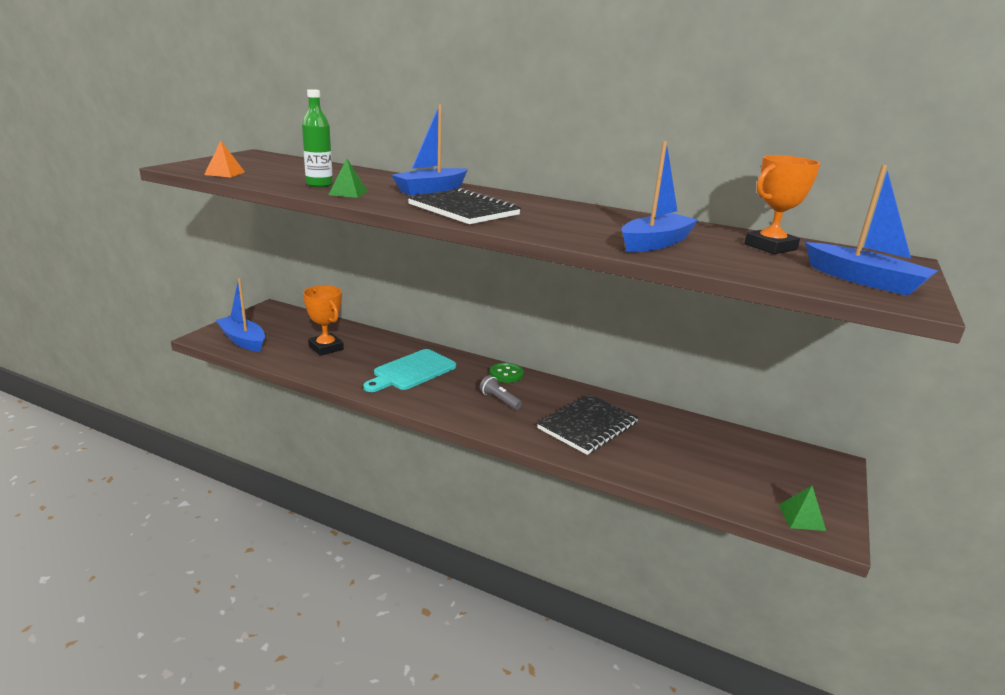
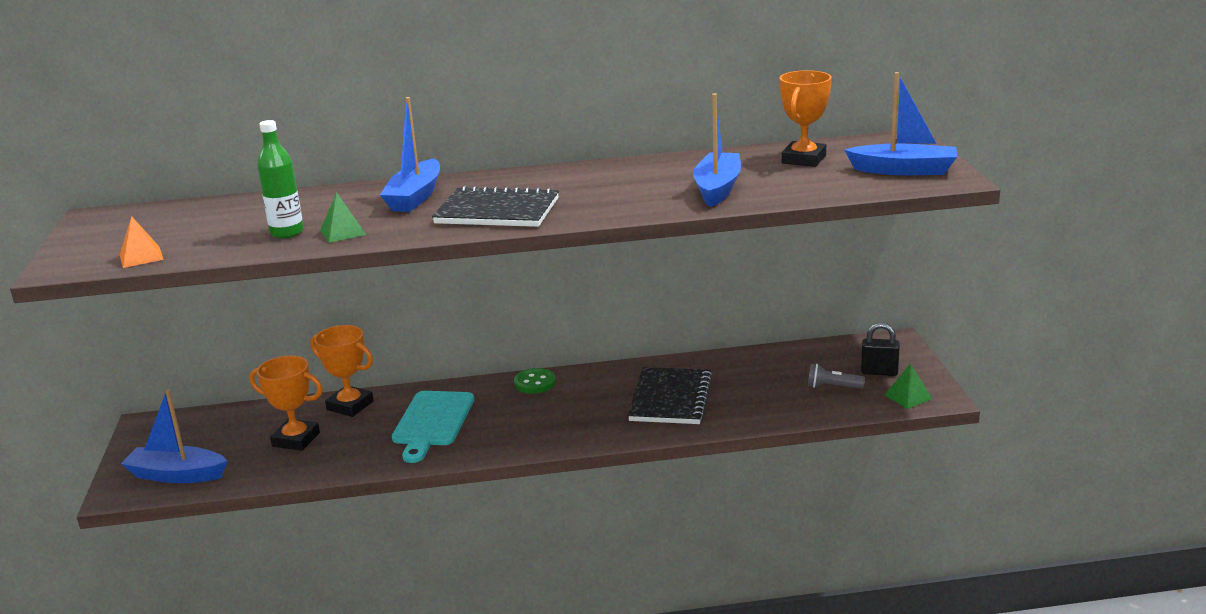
camera: 30 degrees left, 0 degrees up
grey flashlight [480,375,522,410] -> grey flashlight moved to [808,364,865,389]
none -> orange trophy [311,325,374,417]
none -> black padlock [861,322,900,376]

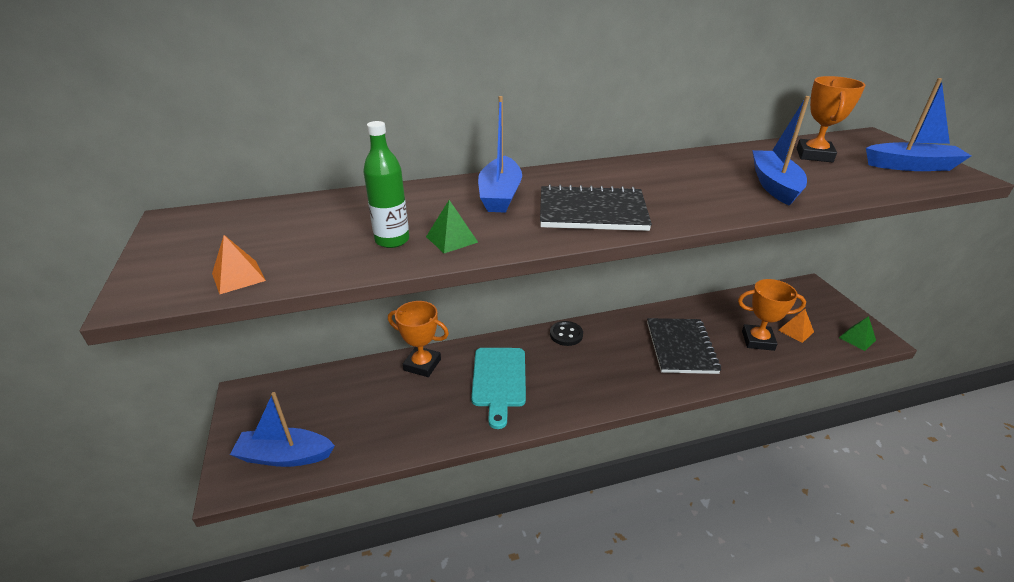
camera: 10 degrees left, 10 degrees up
orange trophy [249,356,323,451] -> orange trophy moved to [738,279,806,351]
green button [514,368,556,394] -> black button [550,321,583,346]
grey flashlight [808,364,865,389] -> orange pyramid [778,309,814,343]
black padlock [861,322,900,376] -> none

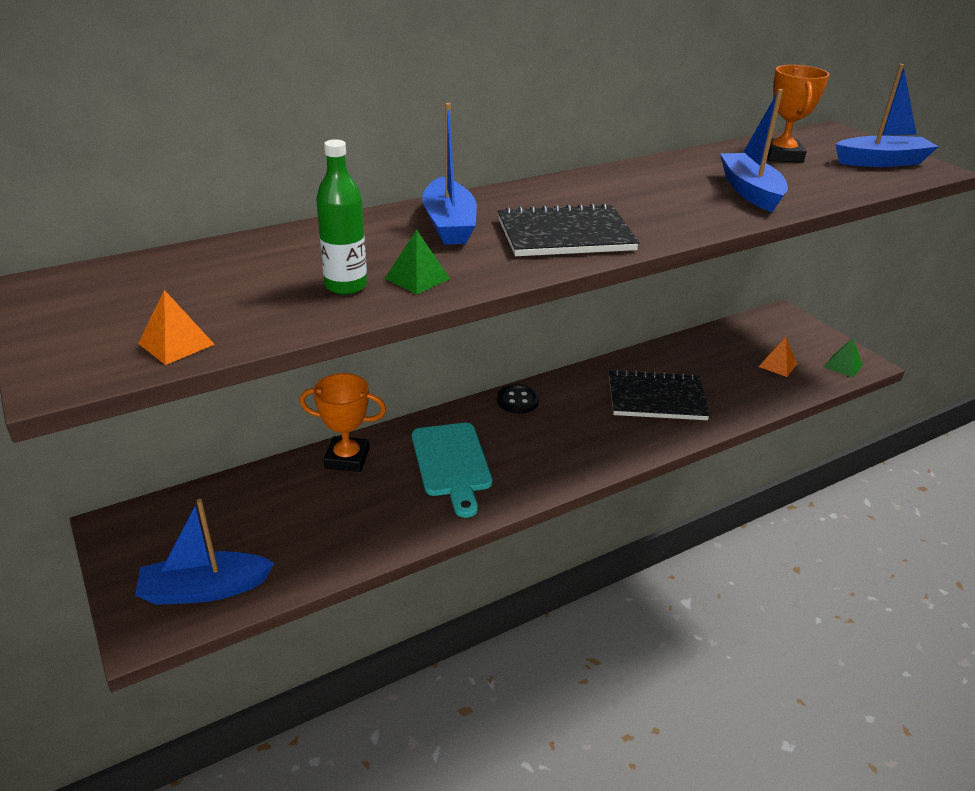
camera: 15 degrees left, 0 degrees up
black notebook [647,318,721,374] -> black notebook turned 75 degrees counterclockwise [609,370,710,420]
orange trophy [738,279,806,351] -> none

